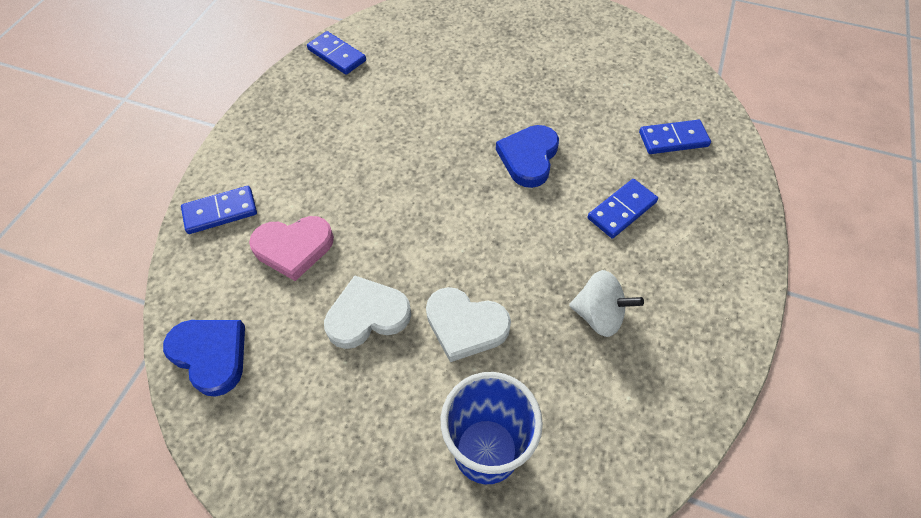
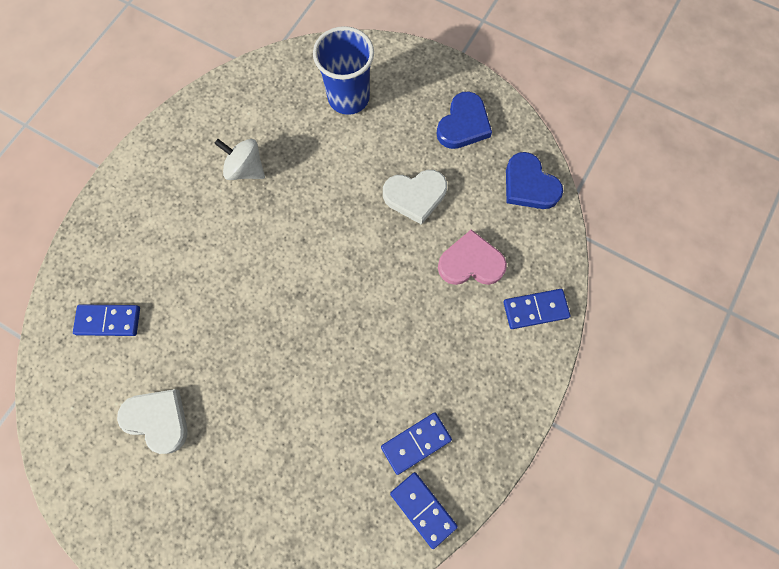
camera: 170 degrees left, 15 degrees up
white heart [426,287,511,362] -> white heart moved to [117,389,188,454]
blue heart [496,125,559,188] -> blue heart moved to [437,91,492,149]
blue domino [588,179,658,238] -> blue domino moved to [381,413,452,475]

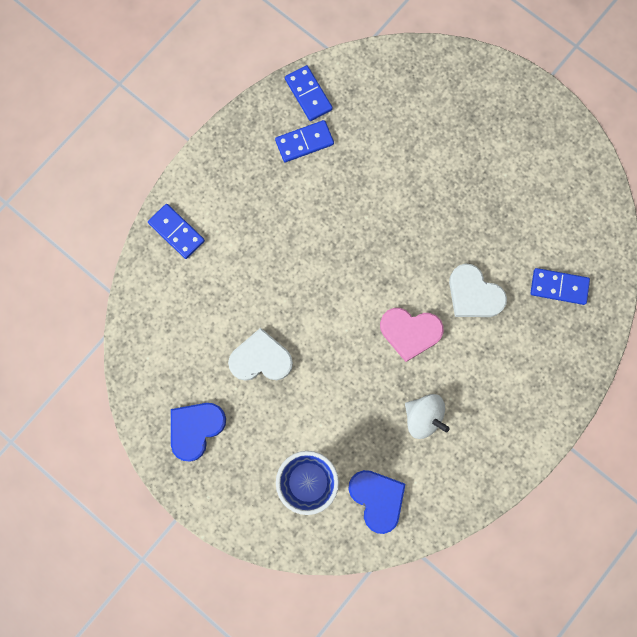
camera: 170 degrees left, 5 degrees up
white heart [117,389,188,454] -> white heart moved to [449,264,507,317]
pink heart [438,230,507,285] -> pink heart moved to [380,308,444,362]
blue domino [503,289,570,329] -> blue domino turned 45 degrees clockwise [148,204,205,259]
blue heart [506,152,563,209] -> blue heart moved to [348,470,405,534]

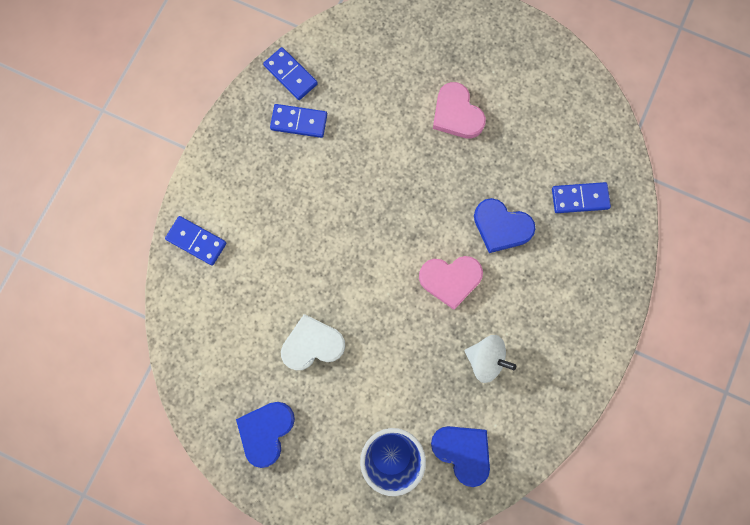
camera: 15 degrees left, 0 degrees up
blue domino [275,120,334,162] -> blue domino turned 45 degrees clockwise [270,104,327,138]
white heart [449,264,507,317] -> blue heart [474,198,536,253]
none -> pink heart [433,82,486,139]

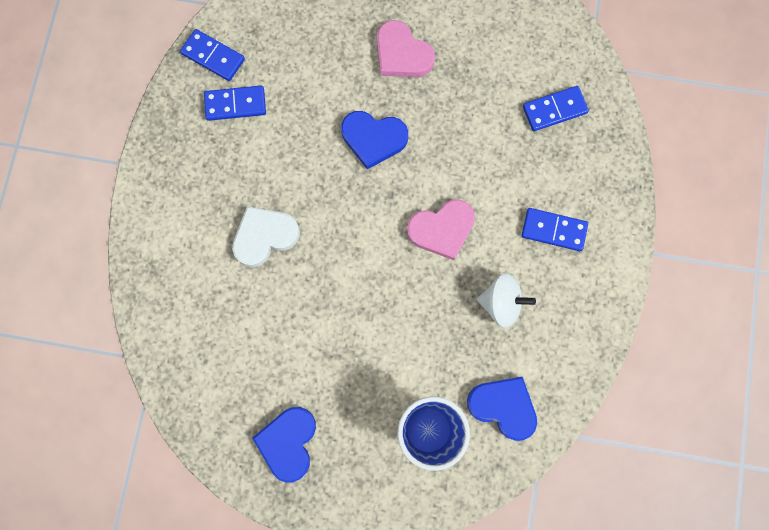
camera: 15 degrees left, 0 degrees up
blue domino [165,216,226,266] -> blue domino moved to [522,208,588,251]
white heart [281,314,345,370] -> white heart moved to [232,206,300,267]
blue heart [474,198,536,253] -> blue heart moved to [341,111,408,169]

